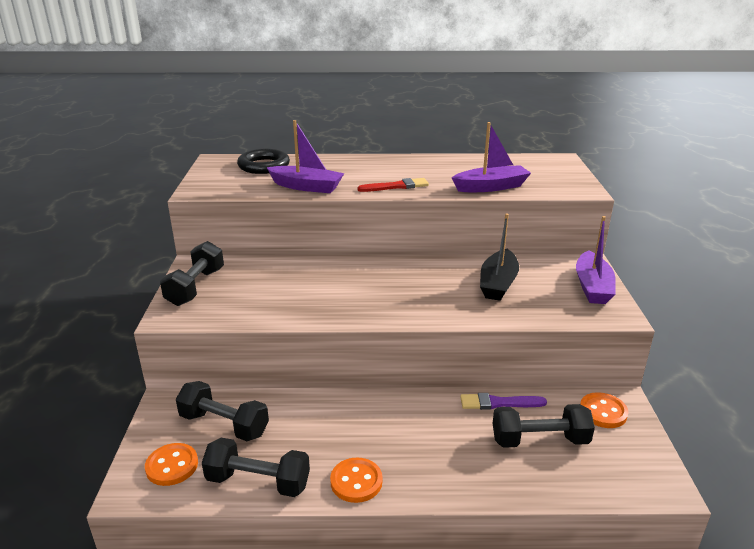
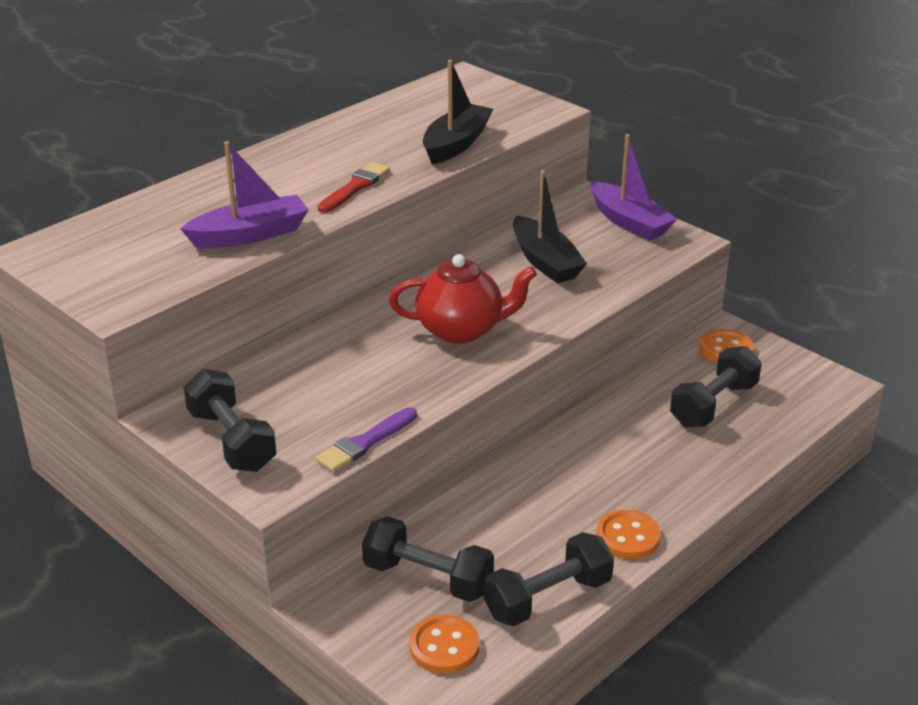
camera: 45 degrees left, 5 degrees up
black dumbbell [176,381,269,441] -> black dumbbell turned 45 degrees clockwise [362,516,494,602]
black ring [237,149,290,174] -> none
purple boat [452,122,531,192] -> black boat [423,60,493,164]
purple brush [460,393,547,410] -> purple brush moved to [315,407,417,472]
none -> red teapot [389,254,537,344]

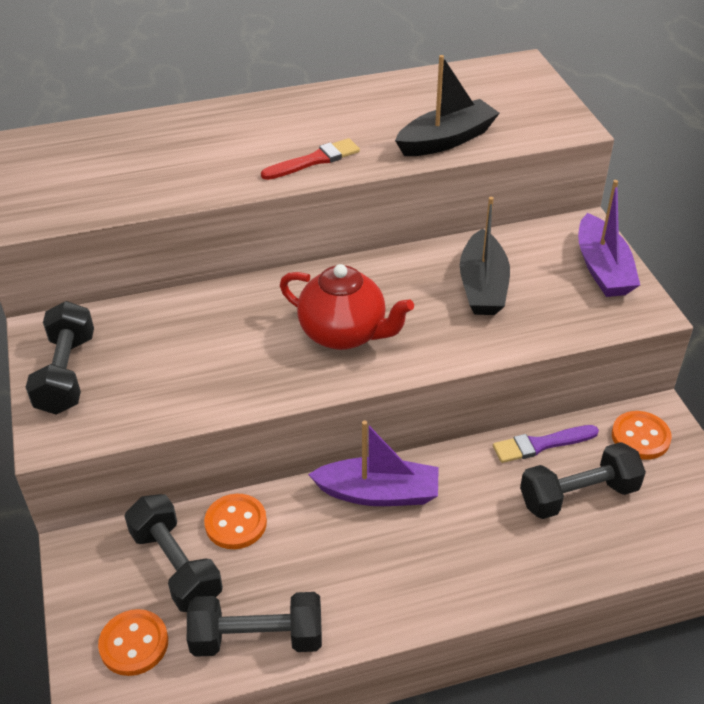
camera: 30 degrees right, 10 degrees up
purple boat [180,141,309,248] -> purple boat moved to [308,420,439,506]
purple brush [315,407,417,472] -> purple brush moved to [493,425,599,463]
orange button [596,510,661,559] -> orange button moved to [204,494,267,549]

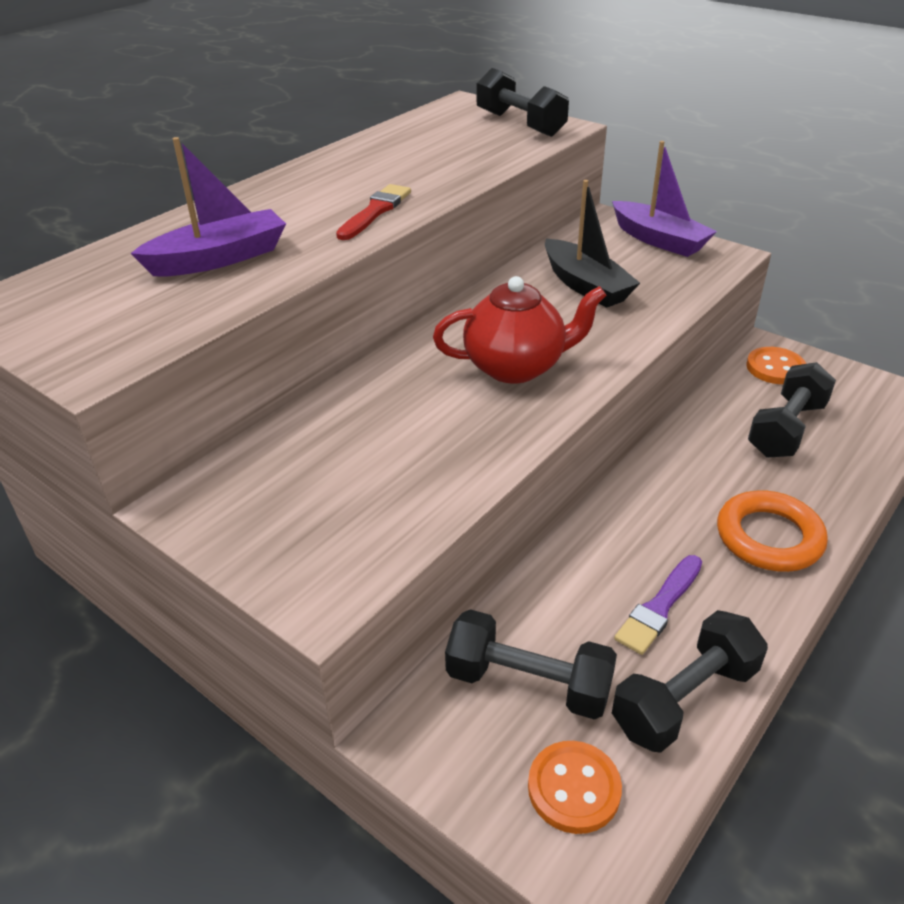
camera: 35 degrees left, 5 degrees down
black dumbbell [26,301,94,414] -> black dumbbell moved to [477,68,569,137]
orange button [204,494,267,549] -> none
purple boat [308,420,439,506] -> purple boat moved to [130,137,286,276]
black boat [395,55,500,156] -> none
purple brush [493,425,599,463] -> purple brush moved to [614,555,702,655]
none -> orange ring [717,490,828,572]

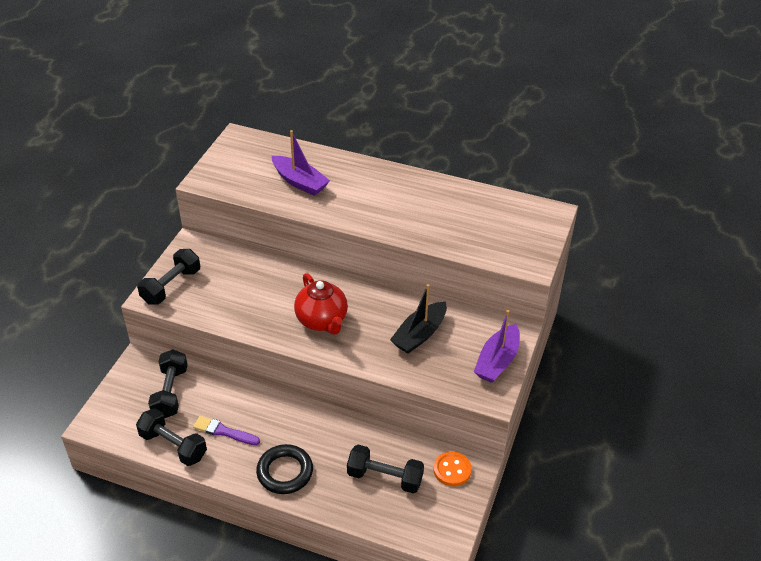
camera: 70 degrees right, 5 degrees up
red brush [336,184,411,240] -> none
black dumbbell [477,68,569,137] -> black dumbbell moved to [137,249,200,305]
orange button [528,741,622,834] -> none
orange ring [717,490,828,572] -> black ring [256,444,313,494]

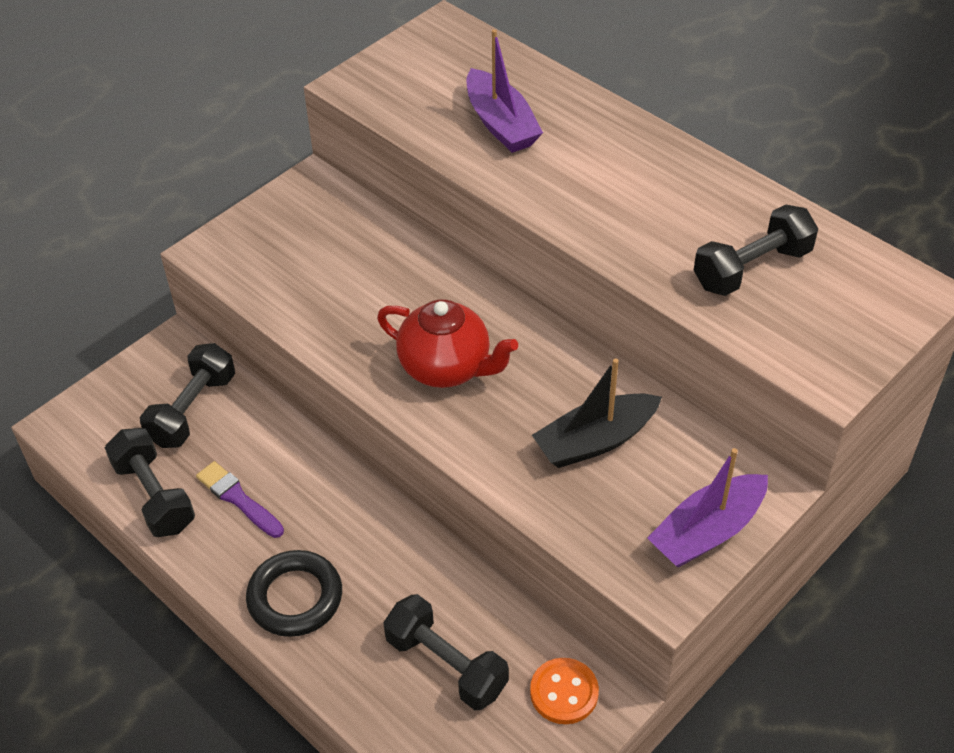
camera: 25 degrees right, 5 degrees up
black dumbbell [137,249,200,305] -> black dumbbell moved to [694,204,818,296]
red teapot [294,273,348,335] -> red teapot turned 60 degrees counterclockwise [377,299,518,388]

